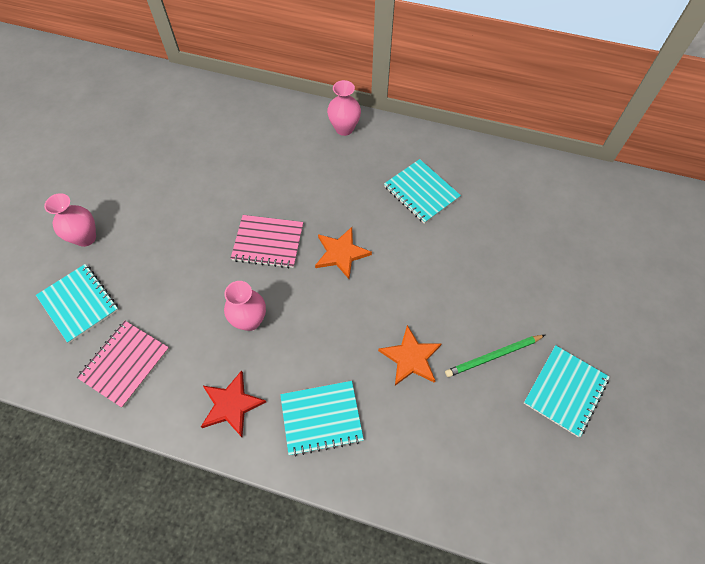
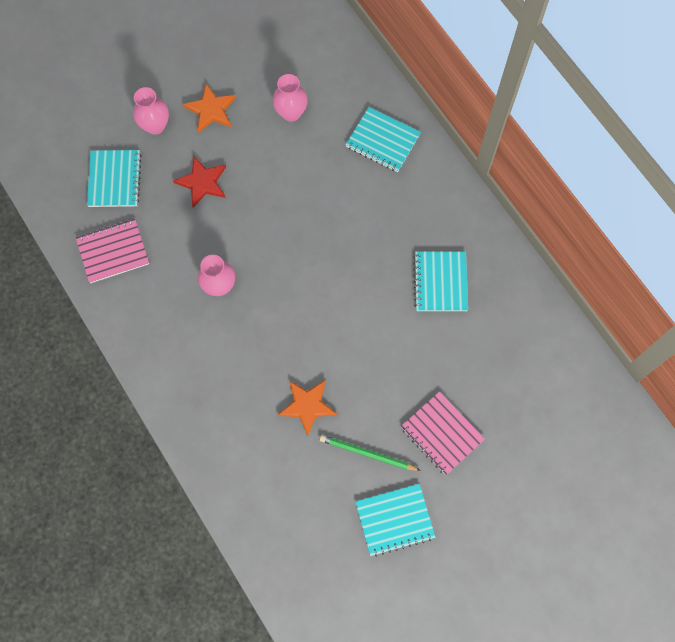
camera: 40 degrees right, 10 degrees up
red star [201,370,266,437] -> red star moved to [173,156,226,207]
pink notebook [231,215,303,269] -> pink notebook moved to [401,391,485,475]
turquoise notebook [280,381,364,457] -> turquoise notebook moved to [345,107,421,172]
orange star [315,227,372,279] -> orange star moved to [183,83,236,133]
pink vase [327,80,361,136] -> pink vase moved to [272,74,308,122]

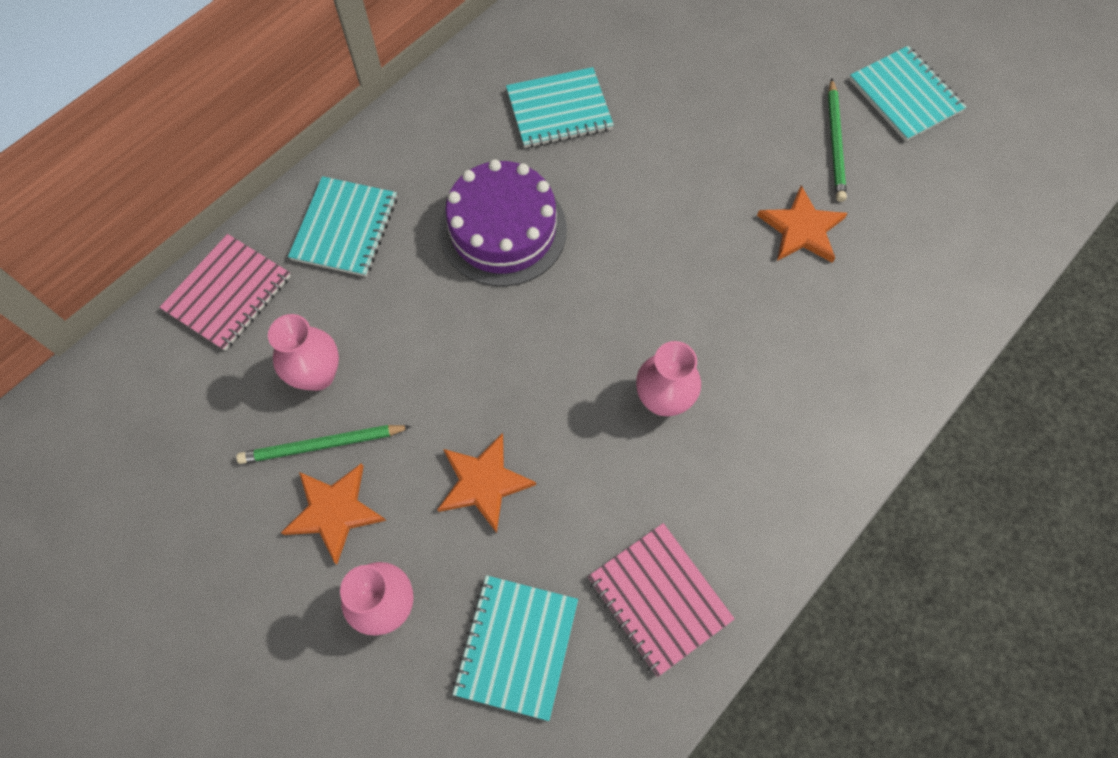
camera: 105 degrees left, 5 degrees down
turquoise notebook [87,150,142,207] -> turquoise notebook turned 60 degrees counterclockwise [452,575,578,721]
red star [173,156,226,207] -> orange star [437,433,536,533]
pink notebook [401,391,485,475] -> pink notebook moved to [159,234,291,351]
none -> green pencil [236,425,412,464]
none -> purple cake [439,159,567,287]

